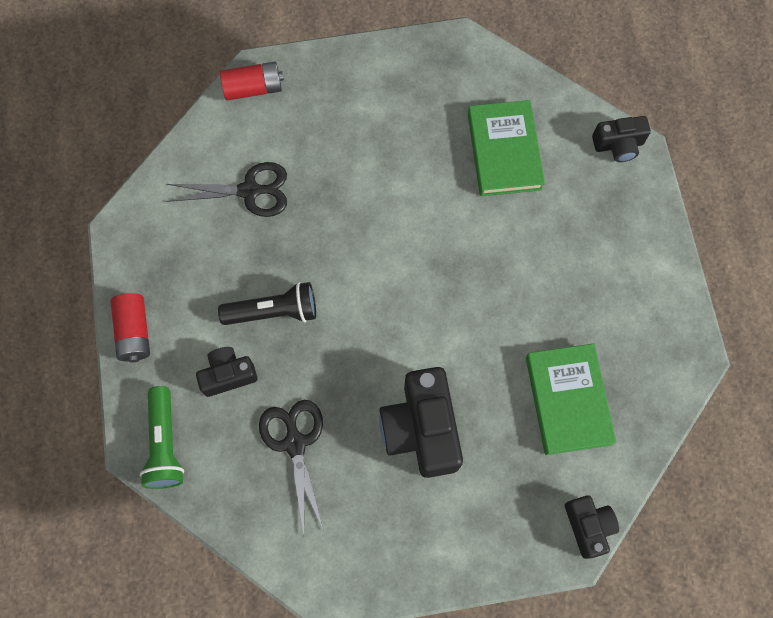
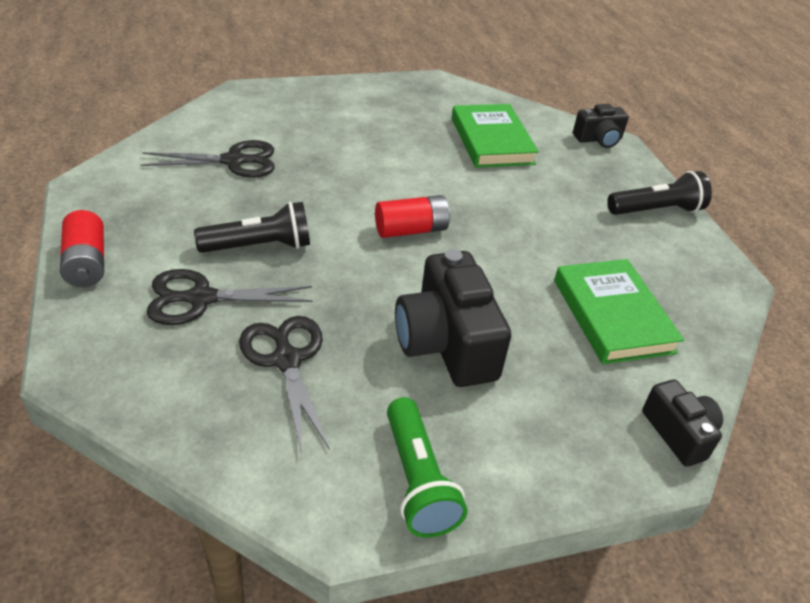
camera: 10 degrees left, 30 degrees down
green flashlight [140,386,184,489] -> green flashlight moved to [387,397,467,538]
black camera [196,347,257,397] -> black scissors [147,269,312,325]
red battery [220,62,284,101] -> red battery moved to [375,195,450,238]
none -> black flashlight [607,171,712,215]

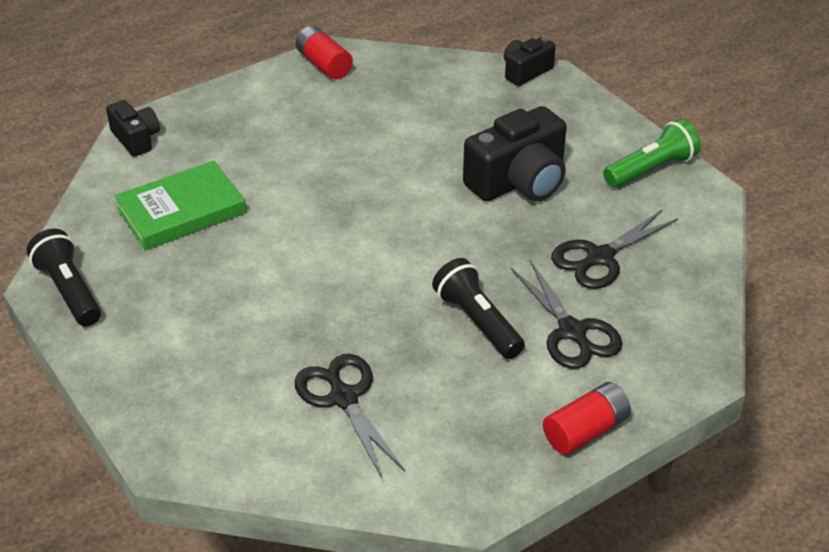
camera: 105 degrees left, 0 degrees up
red battery [375,195,450,238] -> red battery moved to [296,26,353,80]
green book [554,259,684,364] -> none
black flashlight [607,171,712,215] -> black flashlight moved to [27,229,101,326]

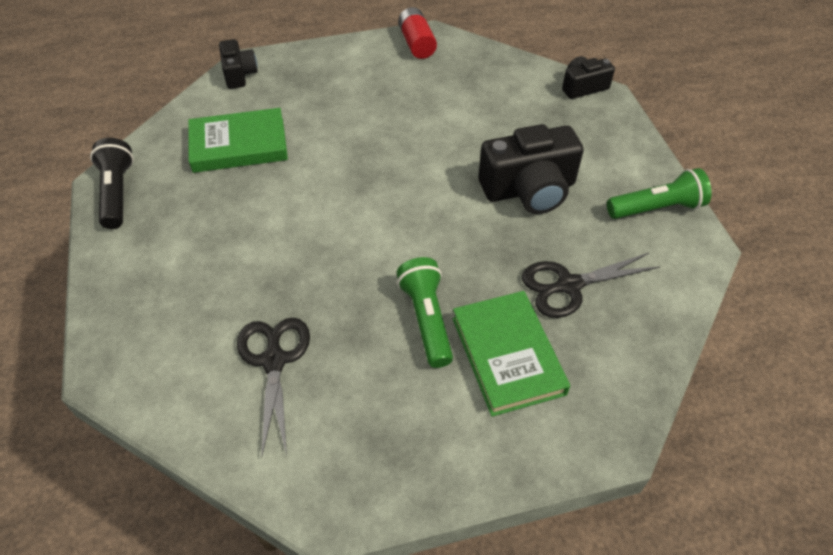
camera: 20 degrees right, 10 degrees up
black flashlight [432,258,525,359] -> green flashlight [396,257,453,368]
black scissors [511,260,623,369] -> green book [452,291,570,417]
red battery [543,382,631,455] -> none

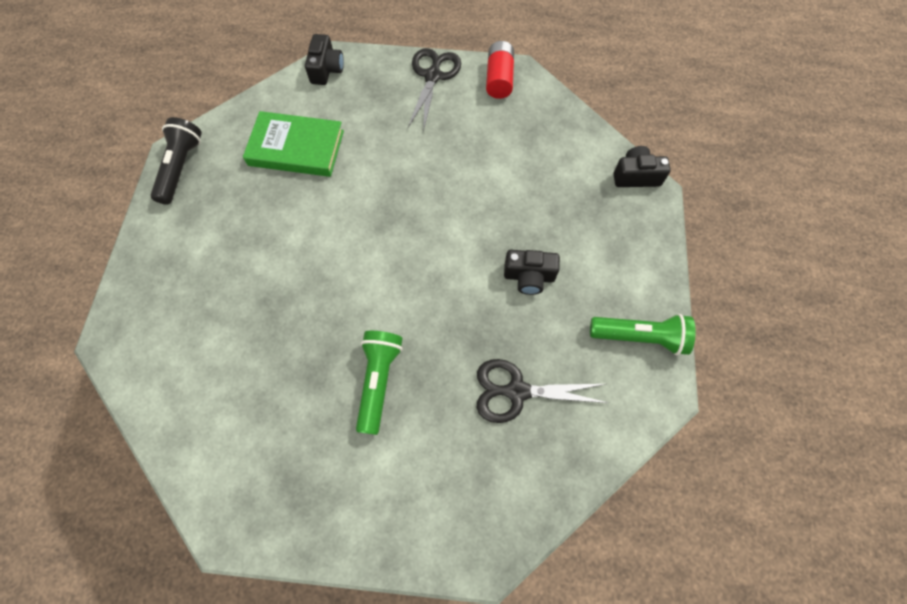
camera: 20 degrees right, 15 degrees up
black scissors [237,318,310,458] -> black scissors moved to [408,48,461,132]
green book [452,291,570,417] -> none
black camera [478,124,584,214] -> black camera [504,250,560,295], size x0.56

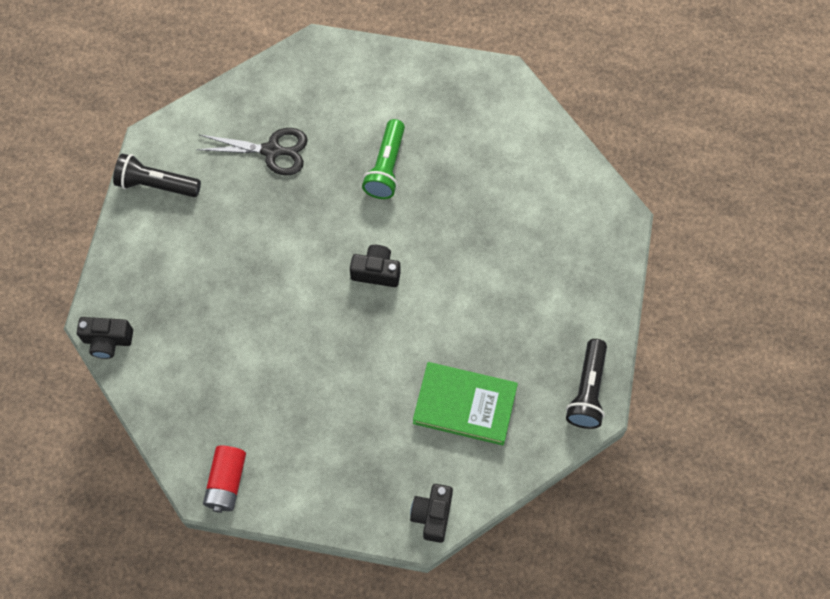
camera: 175 degrees left, 0 degrees up
black scissors [408,48,461,132] -> none
black camera [504,250,560,295] -> black camera moved to [350,245,401,287]
green flashlight [590,314,696,355] -> black flashlight [113,153,201,197]

